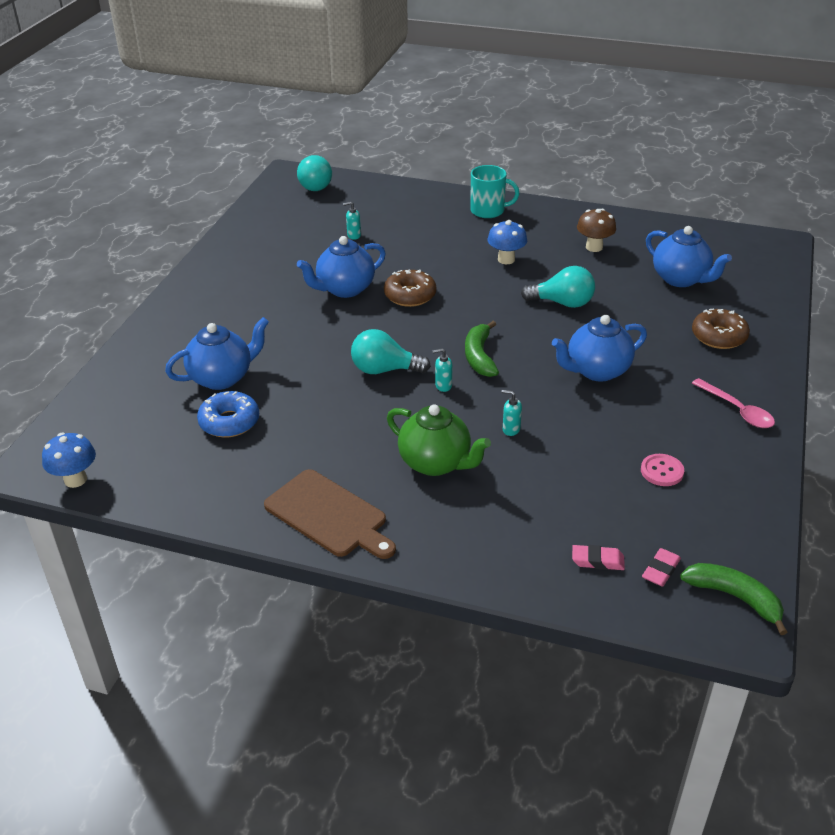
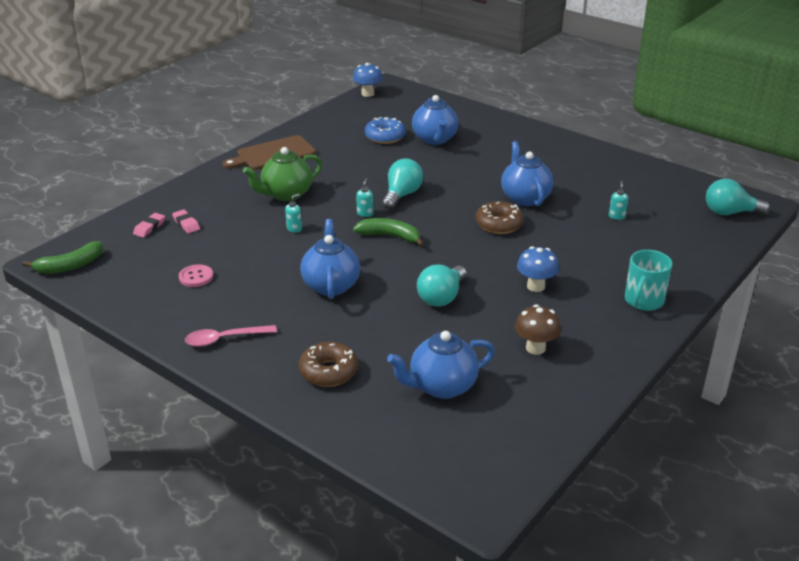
camera: 110 degrees right, 5 degrees down
pink eraser [642,548,681,586] -> pink eraser moved to [172,209,200,234]

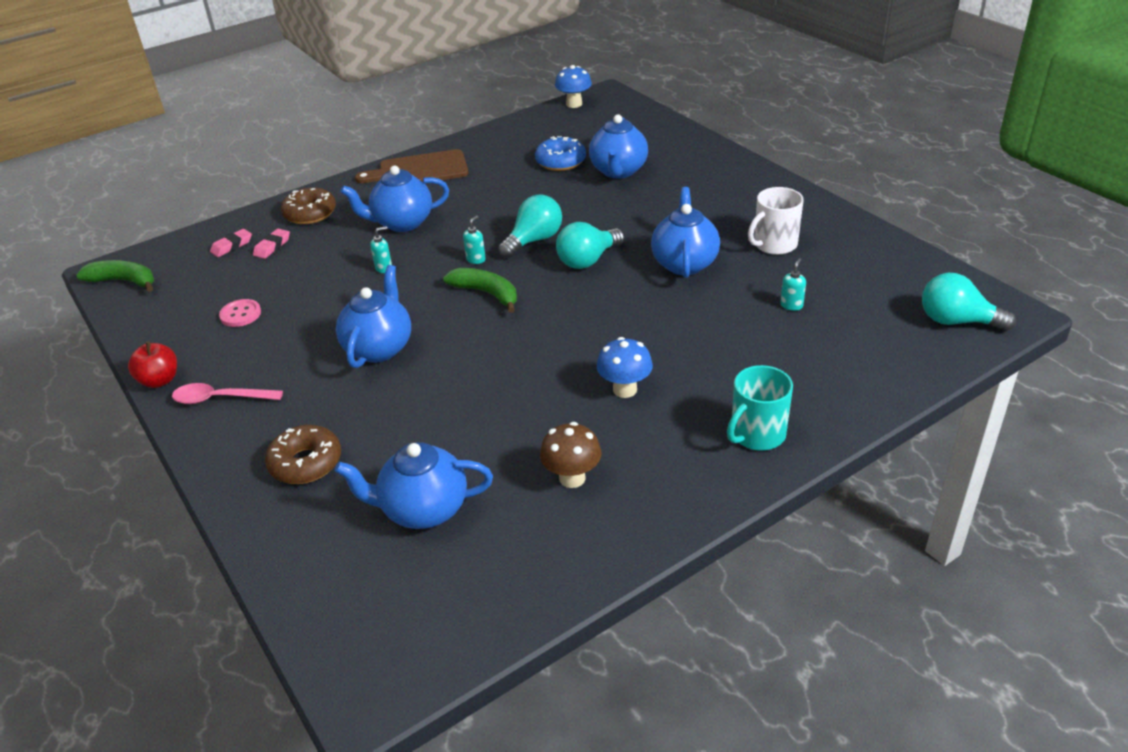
camera: 20 degrees right, 5 degrees up
green banana [22,241,103,274] -> green banana turned 150 degrees counterclockwise [76,260,154,292]
pink eraser [172,209,200,234] -> pink eraser turned 45 degrees clockwise [253,229,290,259]
green teapot [243,147,322,201] -> blue teapot [340,166,449,232]
turquoise light bulb [417,265,466,307] -> turquoise light bulb moved to [556,222,624,269]
brown donut [476,201,524,234] -> brown donut moved to [281,187,336,224]
none -> red apple [128,342,177,388]
none -> white mug [748,187,803,255]

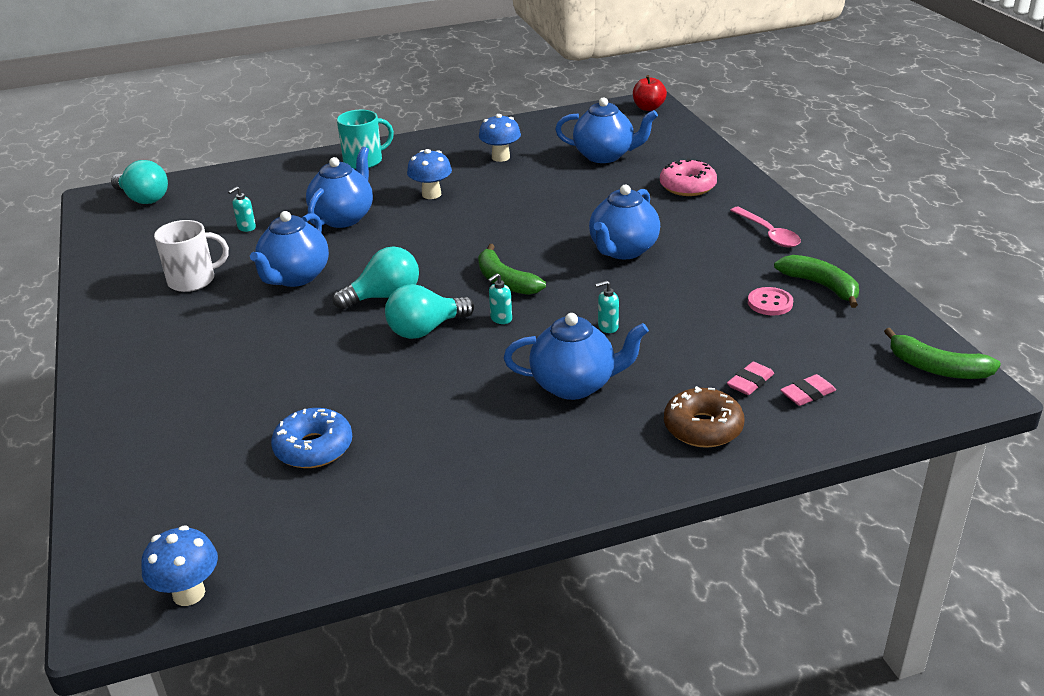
camera: 165 degrees left, 5 degrees down
red apple [128,342,177,388] -> red apple moved to [633,75,667,111]
pink spoon [172,383,283,404] -> pink spoon turned 45 degrees clockwise [730,207,801,247]
brown donut [265,425,341,484] -> pink donut [660,158,717,196]
brown cutting board [355,149,468,183] -> none
brown mushroom [540,422,602,488] -> blue mushroom [479,114,521,162]
blue teapot [589,114,648,179] -> blue teapot moved to [306,147,373,228]
none -> green banana [774,255,859,308]

